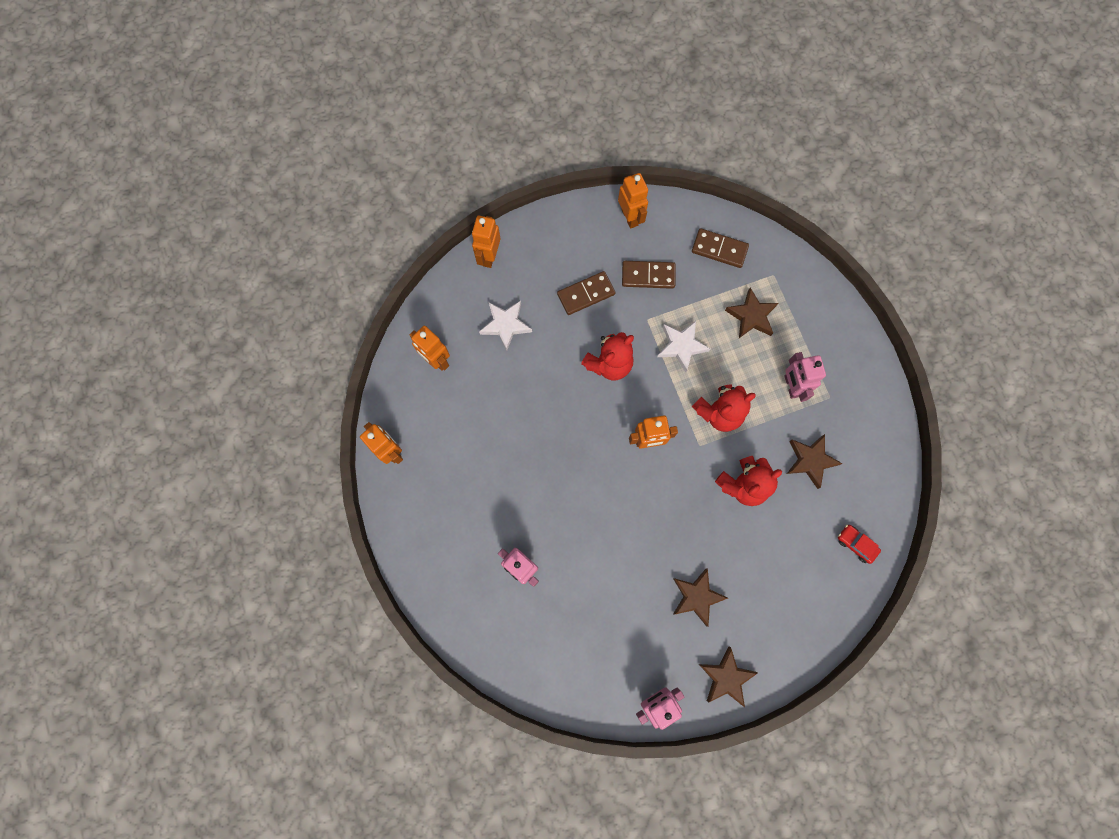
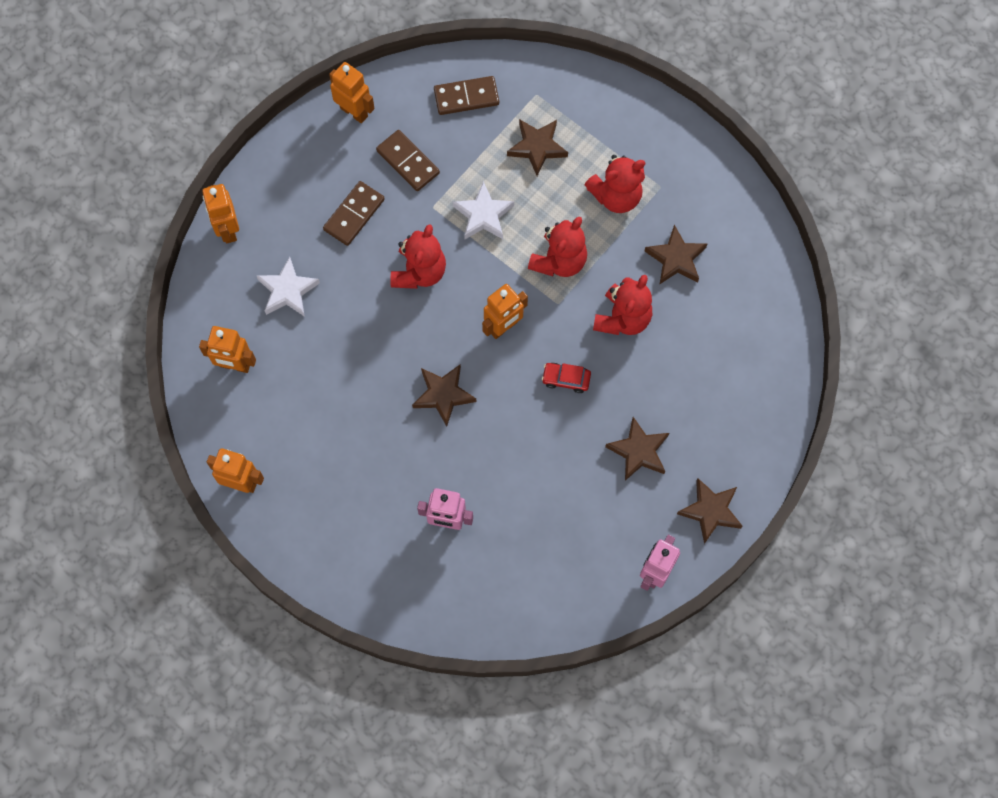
camera: 30 degrees left, 5 degrees down
brown domino [622,261,676,289] -> brown domino turned 75 degrees clockwise [376,130,440,191]
pink robot [785,352,826,402] -> red teddy bear [585,155,645,213]
red car [838,525,881,564] -> red car moved to [542,363,591,393]
none -> brown star [412,365,476,427]

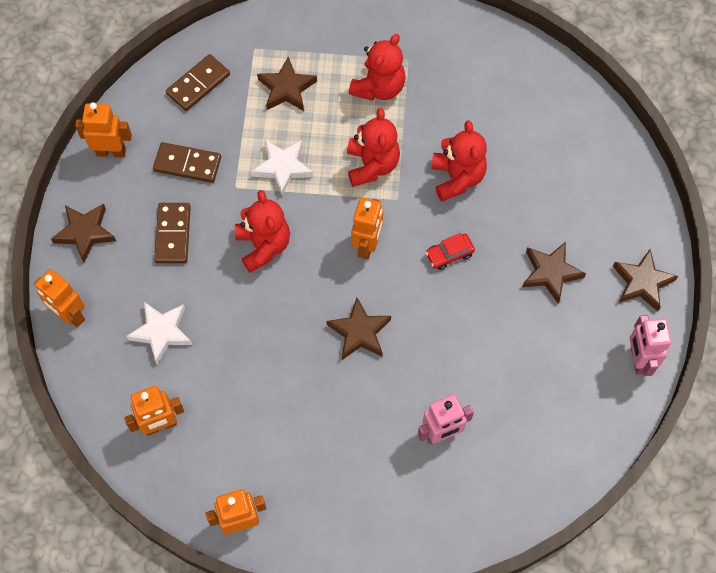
camera: 35 degrees left, 5 degrees down
brown star [645,225,707,285] -> brown star moved to [51,203,116,262]

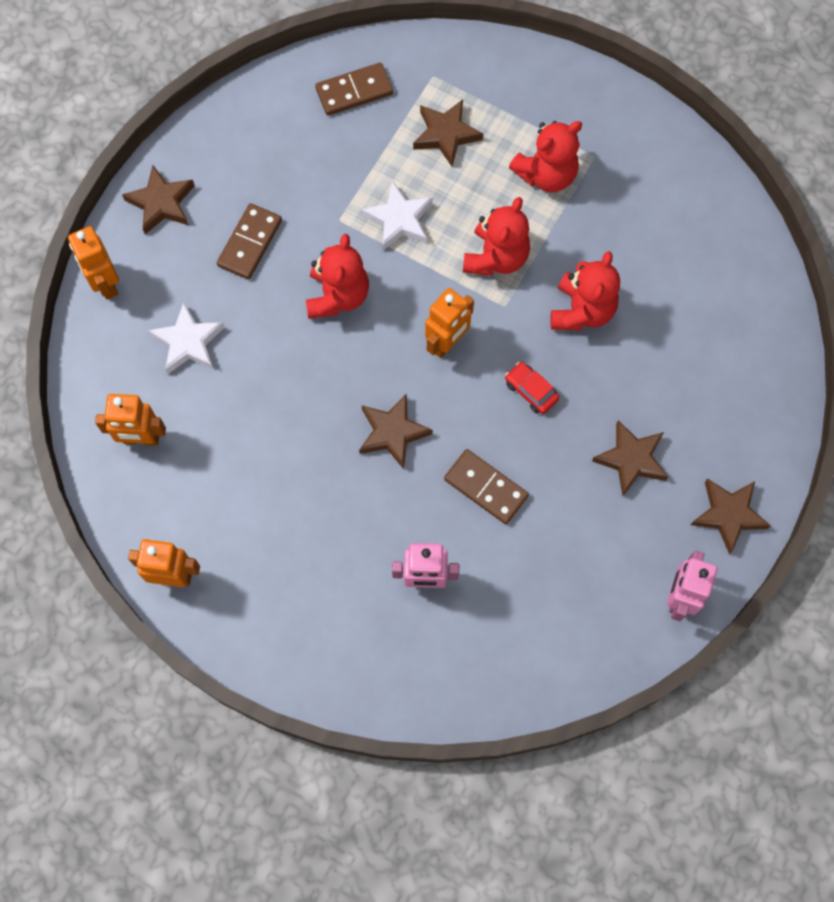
camera: 25 degrees right, 5 degrees up
orange robot [75,102,132,158] -> none
brown domino [153,142,221,183] -> brown domino moved to [444,449,529,524]
red car [425,233,475,270] -> red car turned 45 degrees clockwise [505,362,559,414]

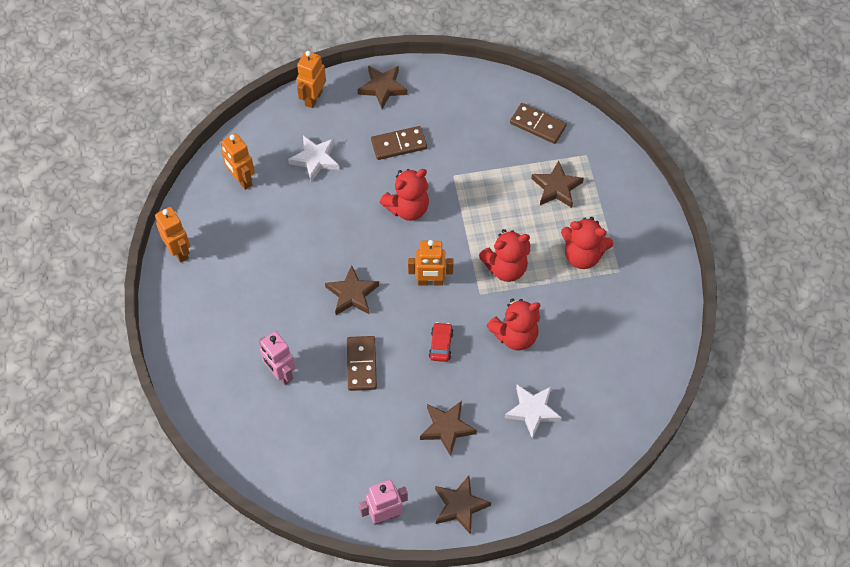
camera: 50 degrees right, 10 degrees down
white star [362,181,433,251] -> white star moved to [505,385,562,439]

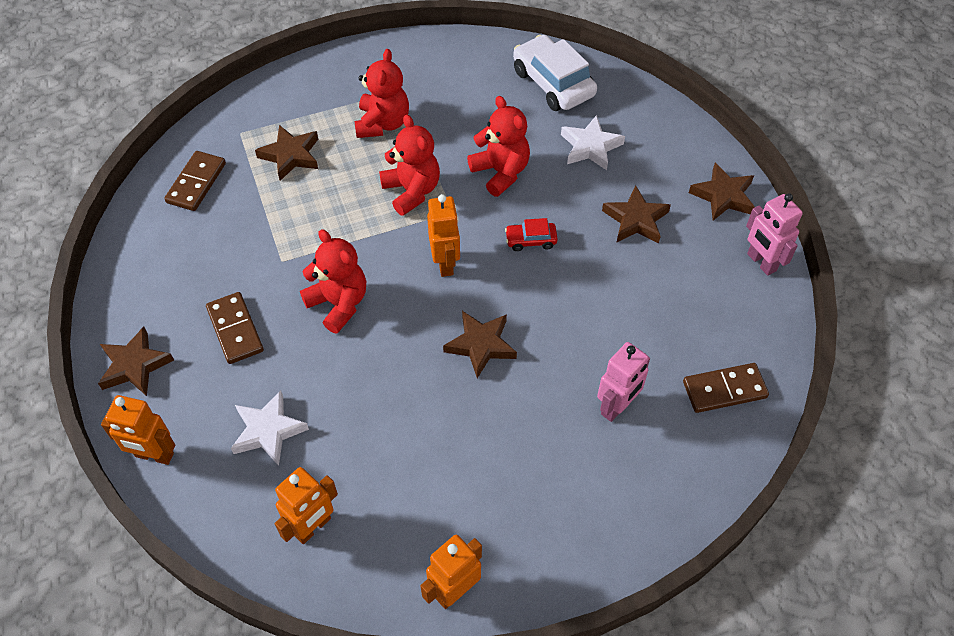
camera: 100 degrees left, 5 degrees down
brown domino [347,336,377,391] -> brown domino moved to [683,363,769,413]
none -> white car [513,35,597,111]

